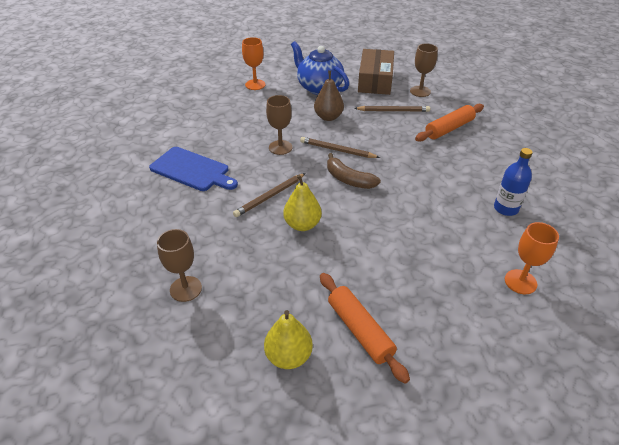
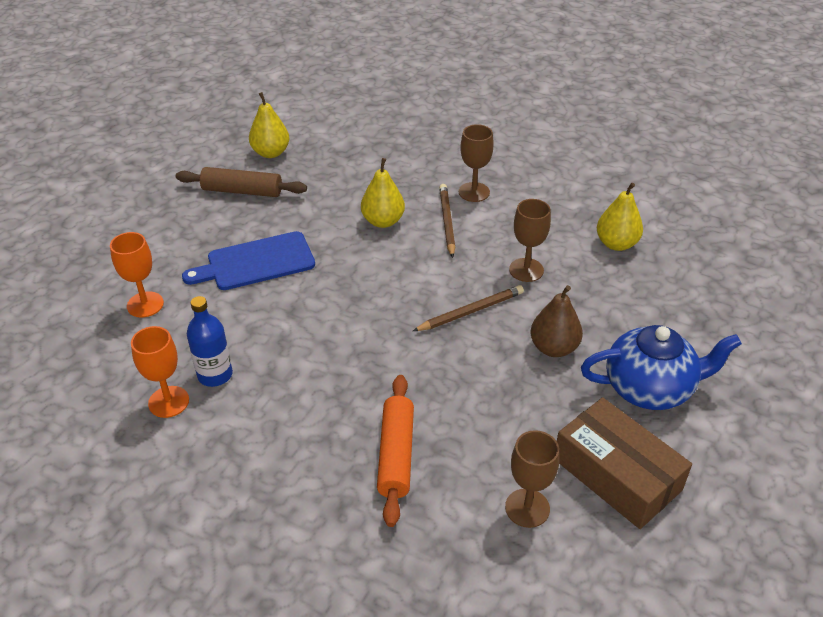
camera: 130 degrees right, 0 degrees up
blue cutting board [149,147,238,191] -> blue cutting board moved to [182,231,315,290]
brown goblet [157,229,202,302] -> brown goblet moved to [459,124,494,202]
orange goblet [242,37,266,90] -> orange goblet moved to [131,326,189,418]
orange rolling pin [320,273,410,384] -> brown rolling pin [176,167,307,197]
brown banana [327,153,381,189] -> none
brown pencil [354,106,430,112] -> none
none -> yellow pear [597,183,643,251]

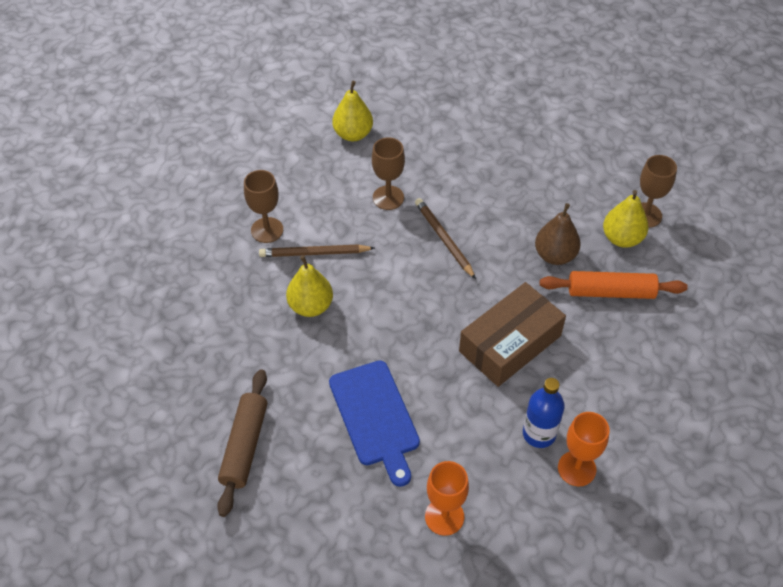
camera: 90 degrees left, 10 degrees up
yellow pear [249,92,290,158] -> yellow pear moved to [603,190,648,248]
brown pear [531,285,583,357] -> brown pear moved to [535,203,581,265]
brown box [557,397,692,529] -> brown box moved to [459,282,566,387]
blue teapot [581,325,742,410] -> none

